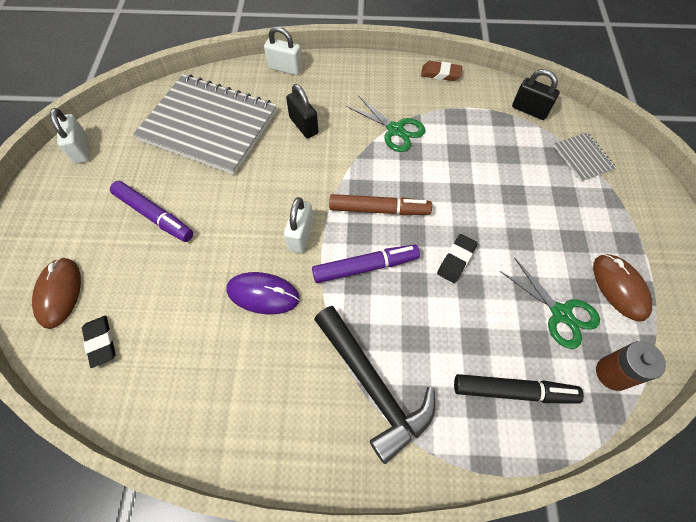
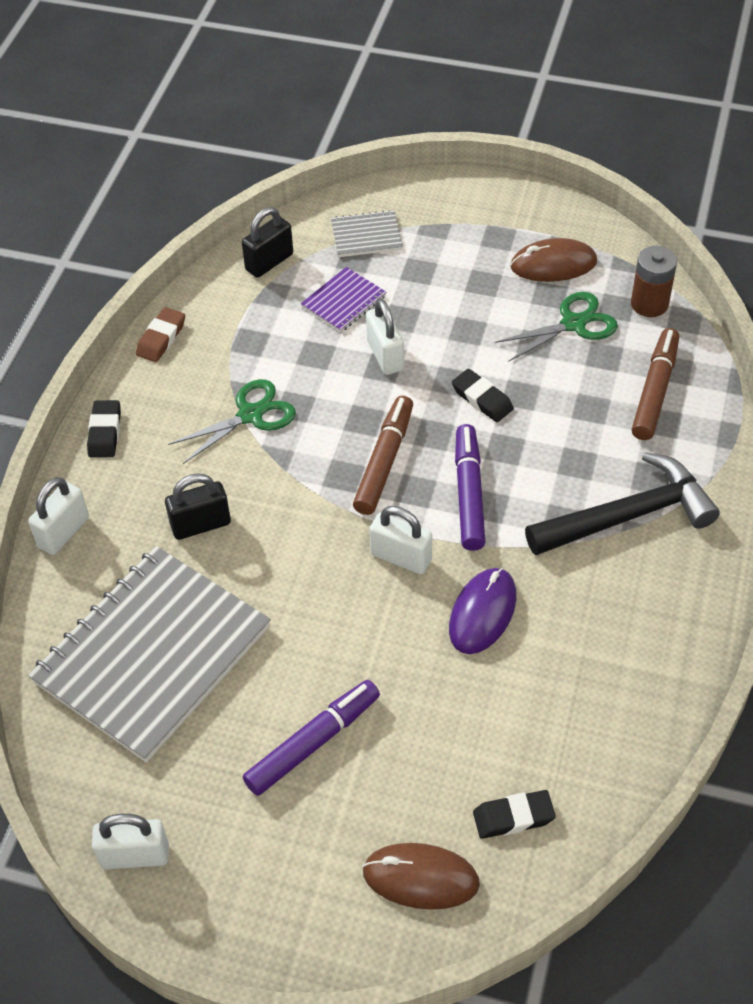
camera: 75 degrees left, 10 degrees down
black marker [454,374,584,404] -> brown marker [632,328,679,440]
none -> black eraser [87,400,121,458]
none -> purple notebook [301,267,386,332]
none -> white padlock [366,299,404,375]

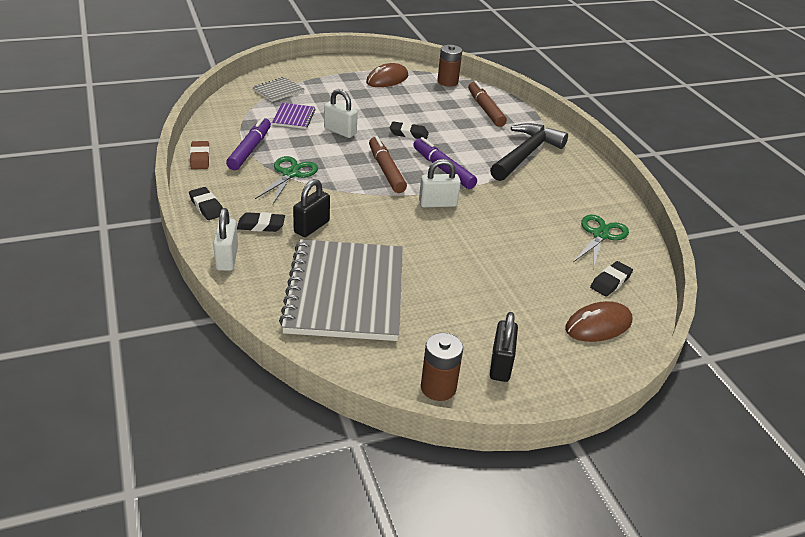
camera: 40 degrees left, 15 degrees down
white padlock [92,814,169,869] -> brown battery [421,333,463,401]
black padlock [242,207,293,278] -> black padlock moved to [490,312,518,382]
purple marker [243,680,380,796] -> purple marker moved to [226,117,271,170]
purple mouse [449,568,516,654] -> none
green scissors [495,292,618,362] -> green scissors moved to [573,215,629,269]
none -> black eraser [237,212,285,232]

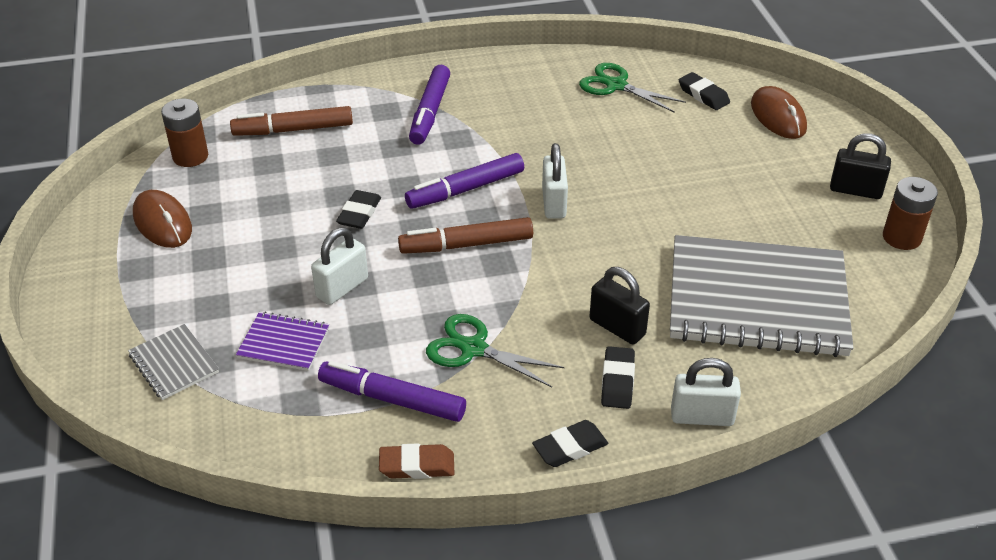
camera: 80 degrees left, 5 degrees up
black hammer [490,123,568,181] -> purple marker [409,65,450,145]

